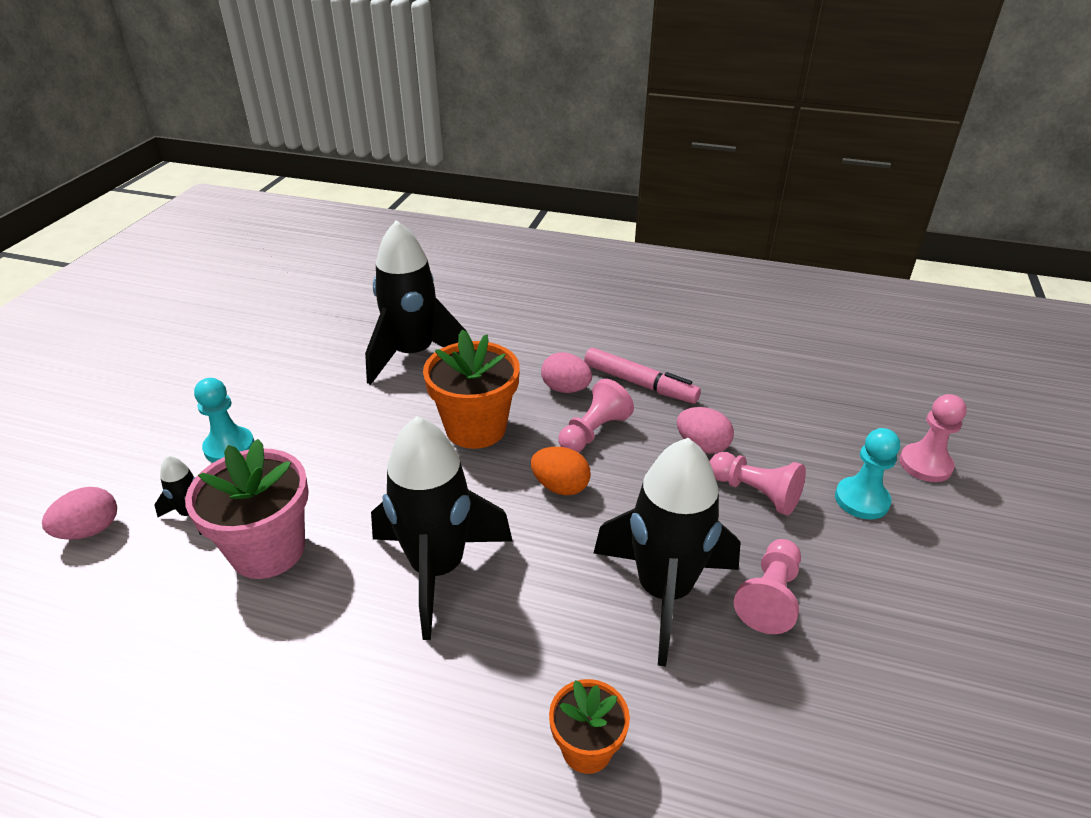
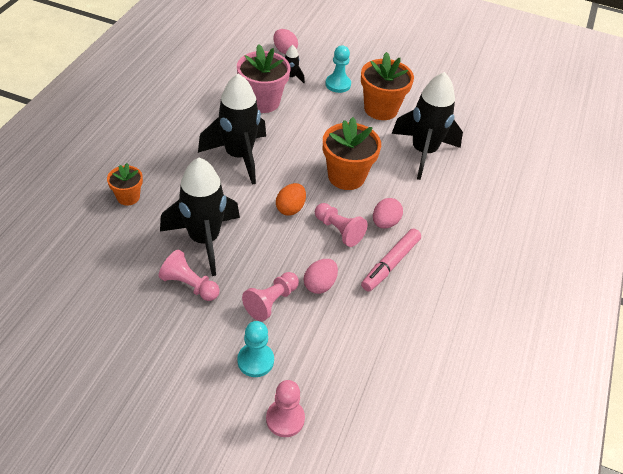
camera: 90 degrees right, 10 degrees up
none -> orange flower pot [361,52,414,120]

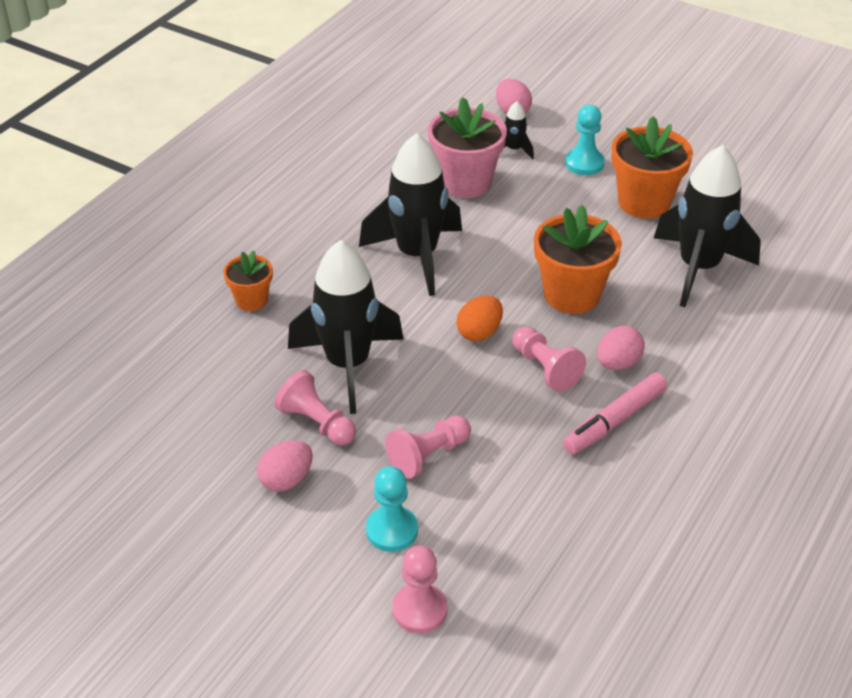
camera: 15 degrees right, 5 degrees down
pink egg [304,259,338,294] -> pink egg moved to [257,440,313,492]

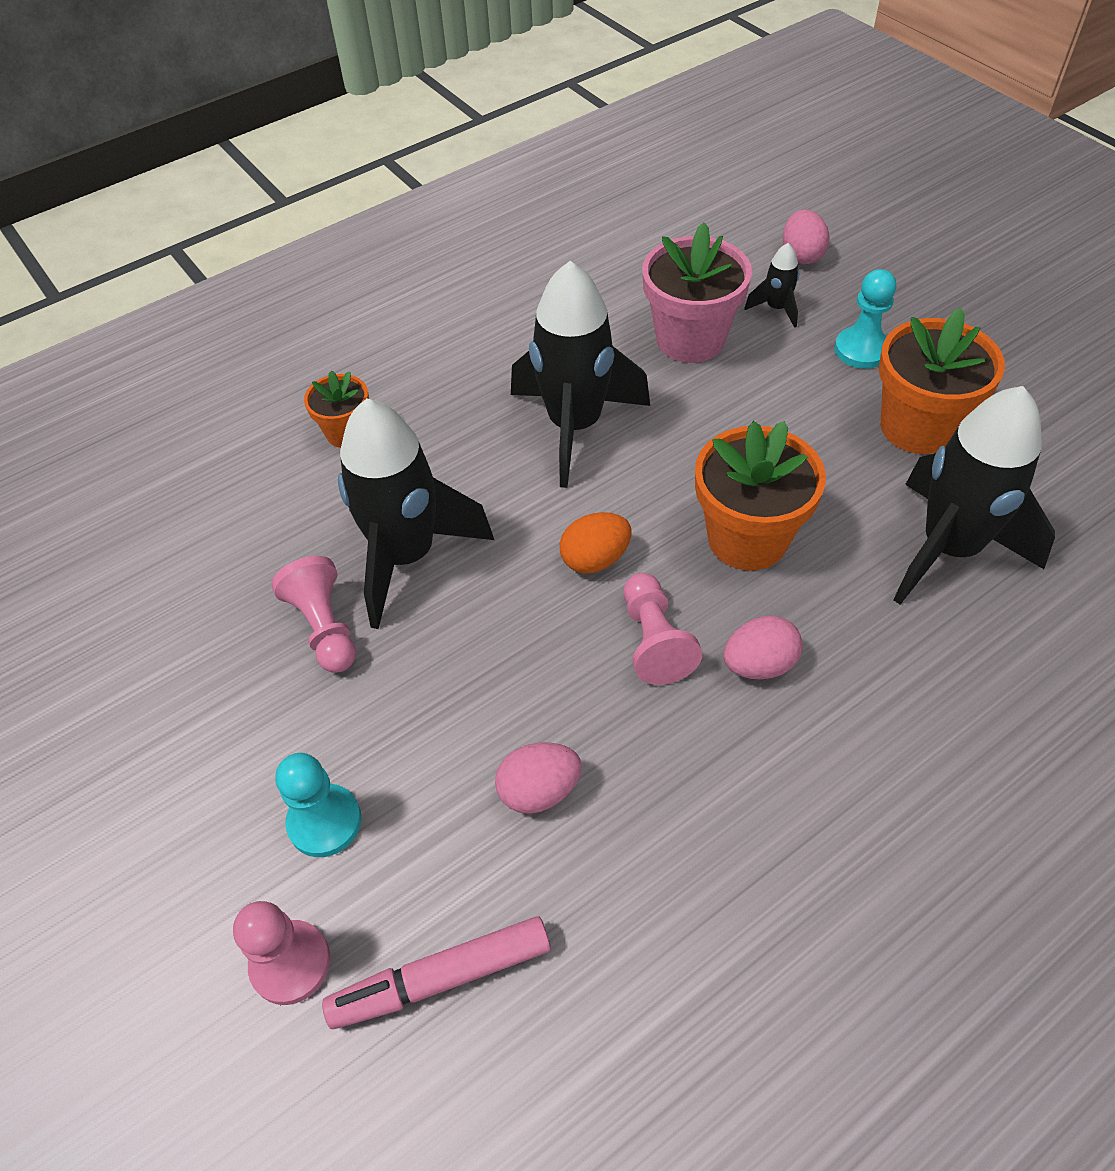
camera: 25 degrees right, 10 degrees up
pink egg [257,440,313,492] -> pink egg moved to [495,742,582,814]
pink pawn [385,415,471,479] -> none
pink marker [563,373,667,455] -> pink marker moved to [322,916,551,1029]

